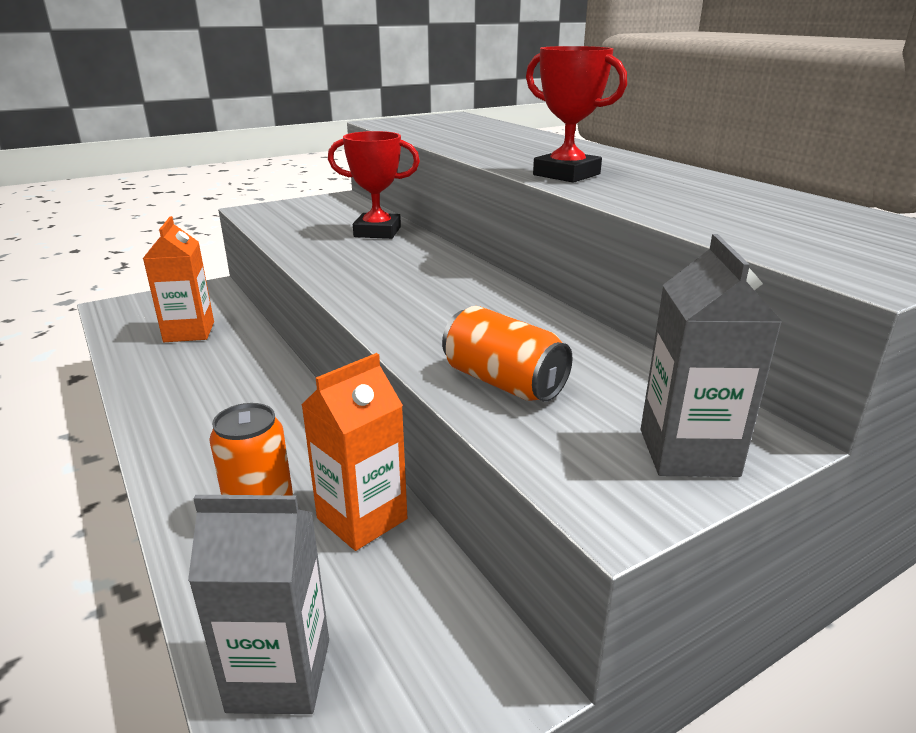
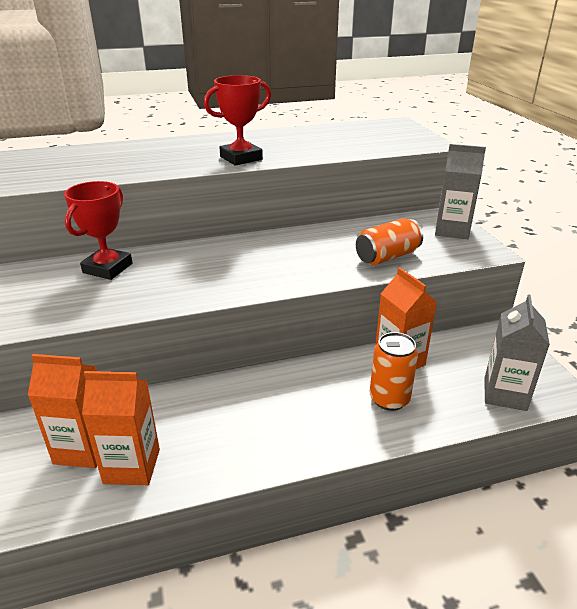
camera: 75 degrees left, 5 degrees up
none -> orange carton [82,371,160,485]

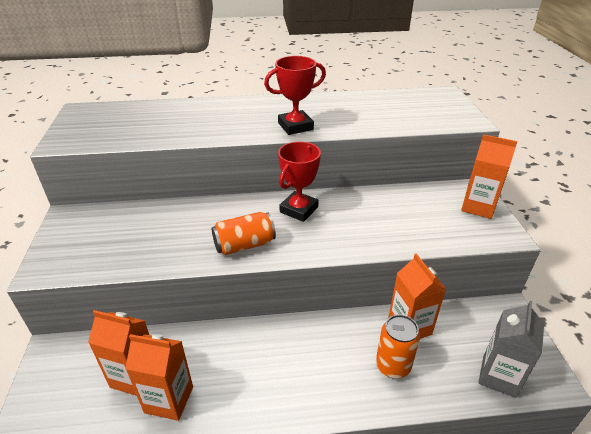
camera: 10 degrees right, 5 degrees up
red trophy [64,181,133,280] -> red trophy moved to [278,142,321,222]
orange can [356,218,423,265] -> orange can moved to [212,212,276,255]
grey carton [435,144,486,239] -> orange carton [461,134,517,219]

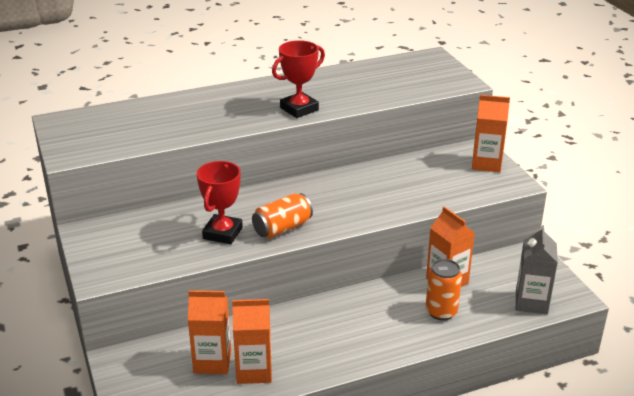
camera: 15 degrees left, 5 degrees down
red trophy [278,142,321,222] -> red trophy moved to [197,161,243,244]

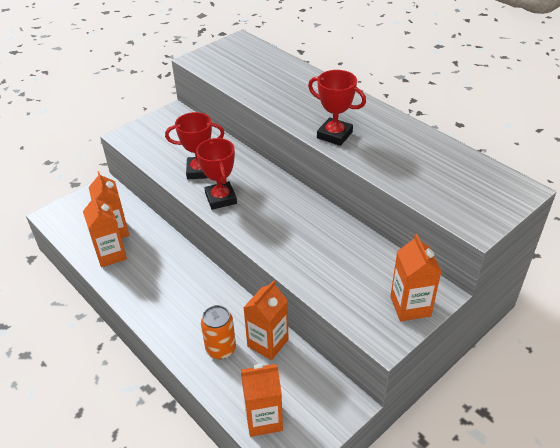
camera: 70 degrees right, 10 degrees up
orange can [252,193,313,238] -> red trophy [196,138,237,210]
grey carton [516,225,558,314] -> orange carton [241,364,283,437]

